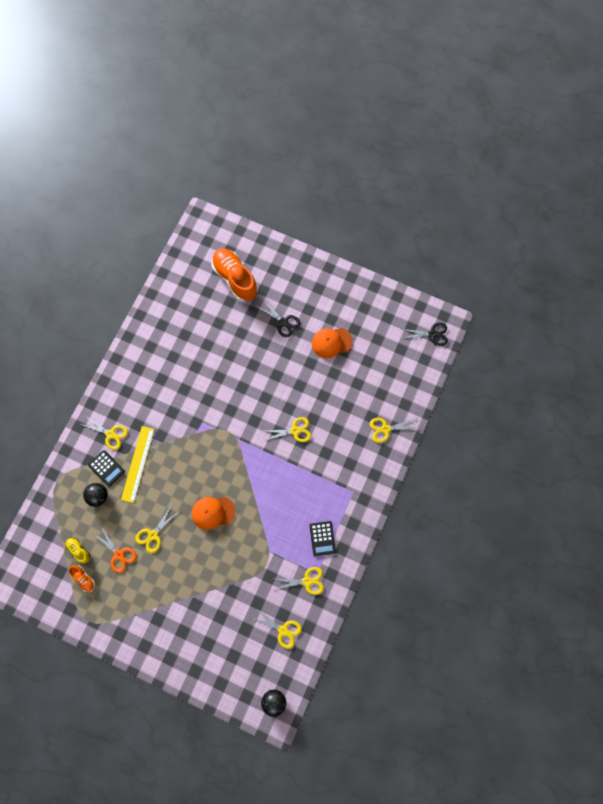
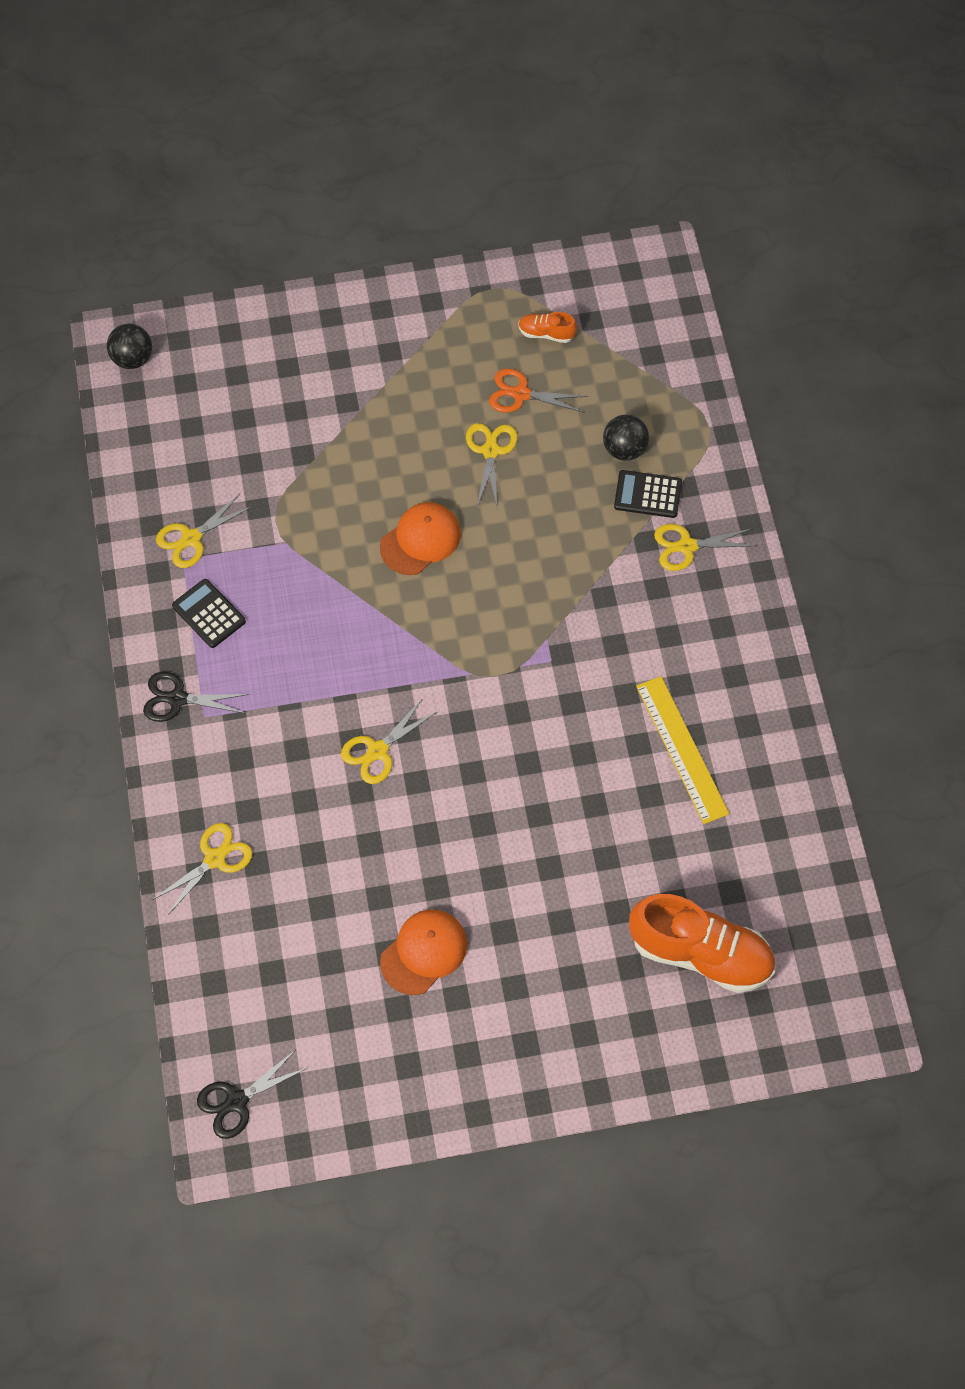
camera: 145 degrees right, 10 degrees down
yellow shoe [66,538,90,563] -> none
yellow ruler [121,426,154,503] -> yellow ruler moved to [636,676,730,824]
yellow scissors [252,609,302,649] -> none
black scissors [258,301,300,337] -> black scissors moved to [143,672,249,722]

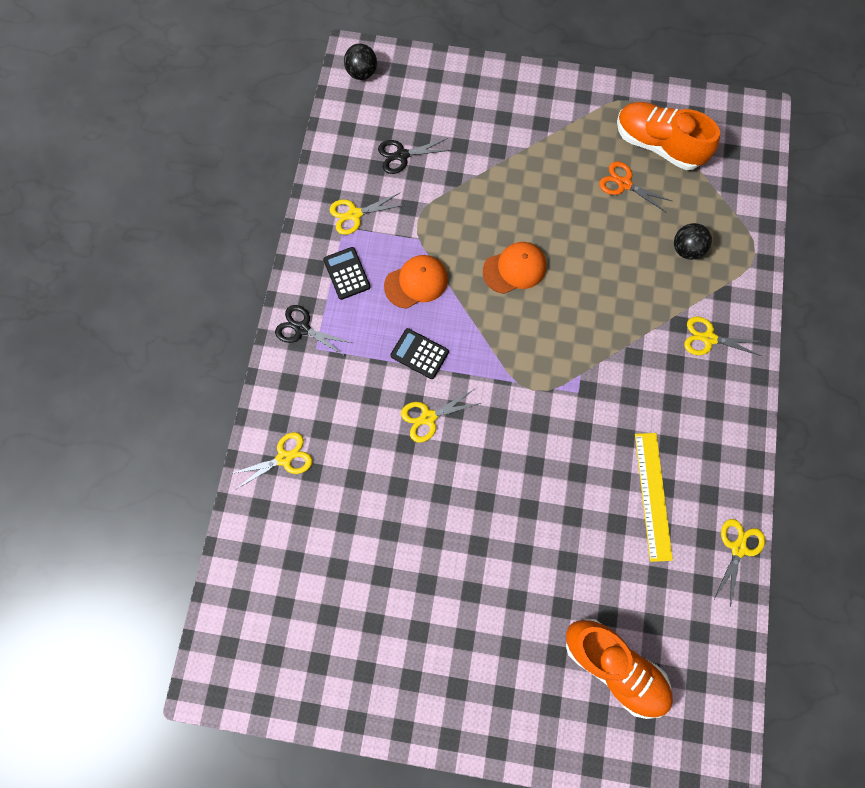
camera: 20 degrees right, 10 degrees up
black scissors [197,1050,307,1139] -> black scissors moved to [378,138,452,174]
orange cap [380,909,467,995] -> orange cap moved to [384,255,448,309]
yellow scissors [466,423,518,507] -> yellow scissors moved to [714,519,765,607]
orange shoe [518,312,577,343] -> orange shoe [617,102,720,170], size x2.24
black calculator [614,470,682,518] -> black calculator moved to [390,328,449,379]

